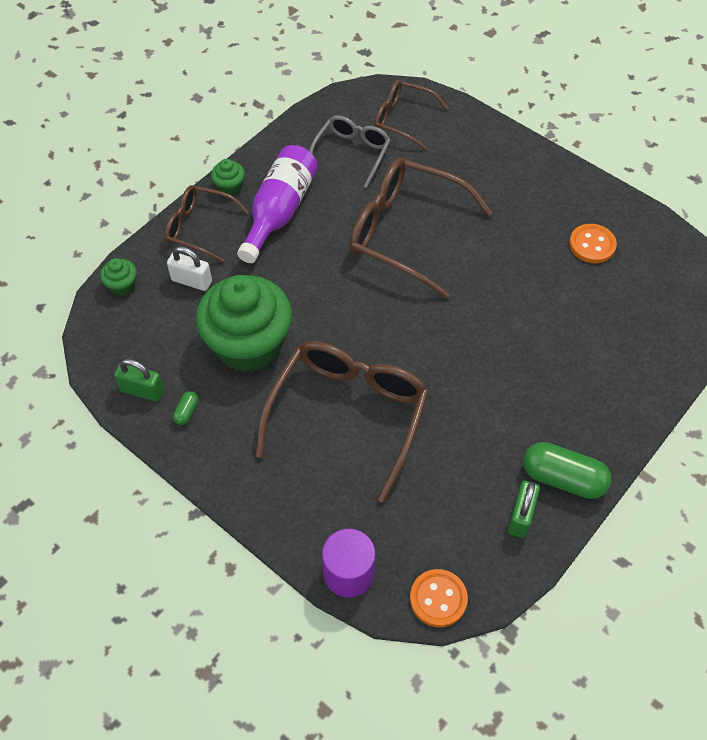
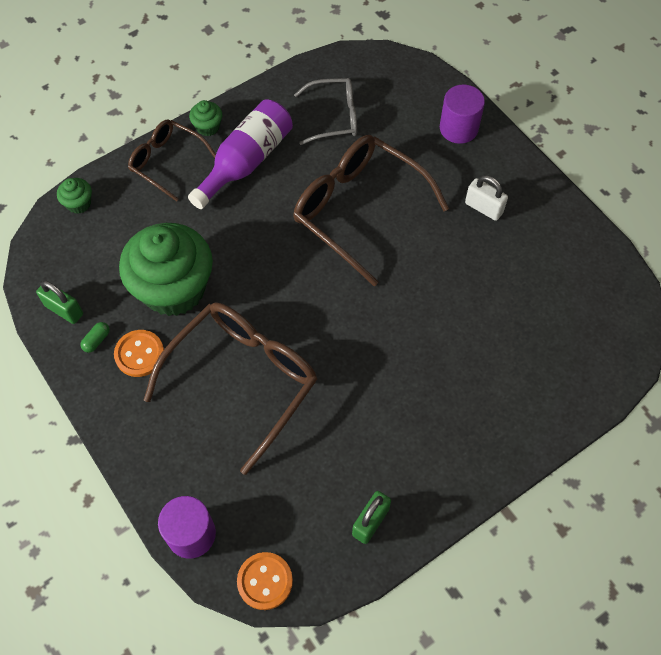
camera: 15 degrees right, 5 degrees up
white padlock [167,246,212,291] -> white padlock moved to [465,175,508,221]
grey glasses [309,115,391,188] -> grey glasses turned 45 degrees clockwise [294,78,357,145]
brown glasses [375,80,449,151] -> none
green capsule [523,442,612,499] -> none
orange button [569,224,617,263] -> orange button moved to [114,330,164,377]
none -> purple cylinder [440,85,485,144]

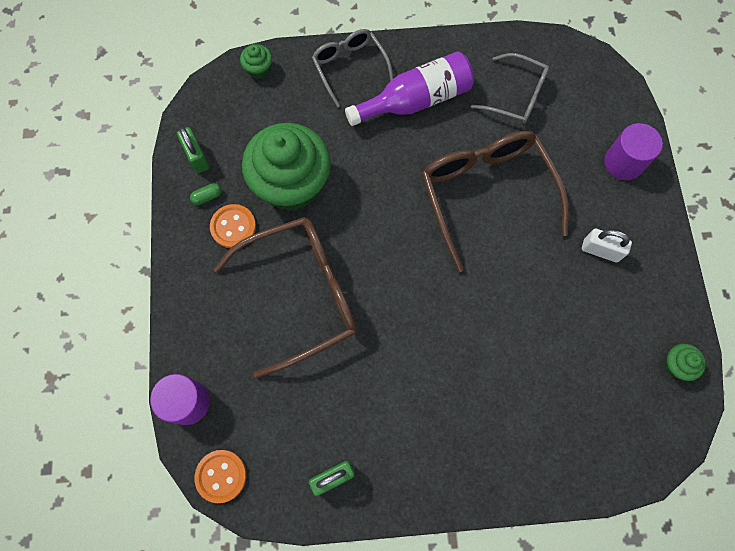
camera: 30 degrees right, 10 degrees up
brown glasses [128,119,216,202] -> grey glasses [312,29,394,108]
green cupcake [189,100,222,136] -> green cupcake moved to [664,344,706,381]
white padlock [465,175,508,221] -> white padlock turned 45 degrees counterclockwise [582,229,632,262]

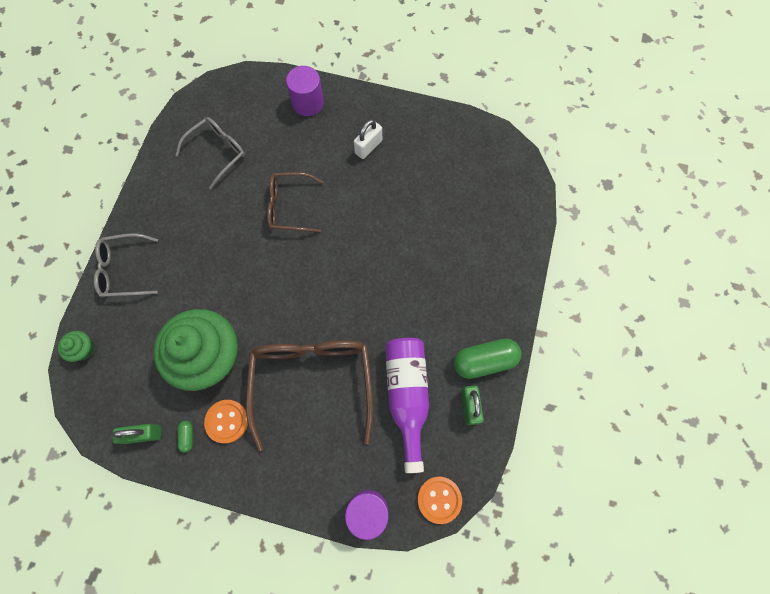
camera: 70 degrees left, 0 degrees up
purple bottle [345,52,474,126] -> purple bottle moved to [385,338,429,473]
brown glasses [422,131,569,272] -> brown glasses [267,172,324,233], size x0.58
green cupcake [664,344,706,381] -> none
none -> green capsule [454,338,522,379]

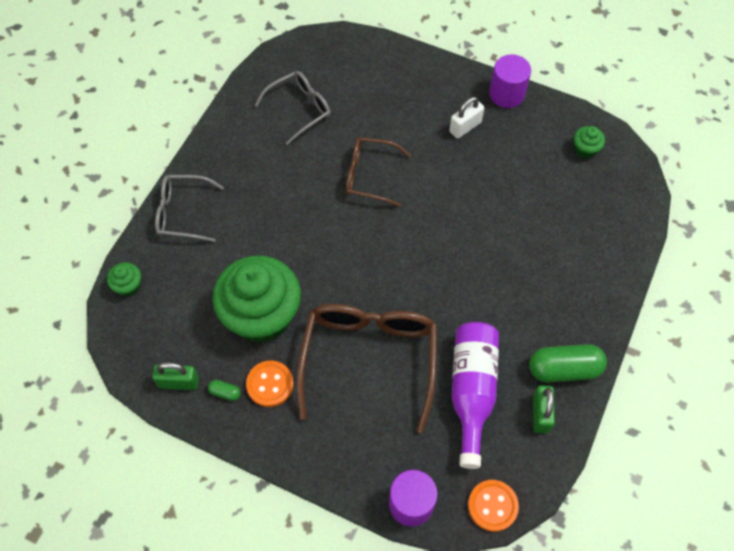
camera: 10 degrees right, 10 degrees down
green capsule [178,421,193,453] -> green capsule turned 75 degrees counterclockwise [208,380,241,401]
purple cylinder [286,66,324,116] -> purple cylinder moved to [489,54,531,108]
none -> green cupcake [574,126,605,159]

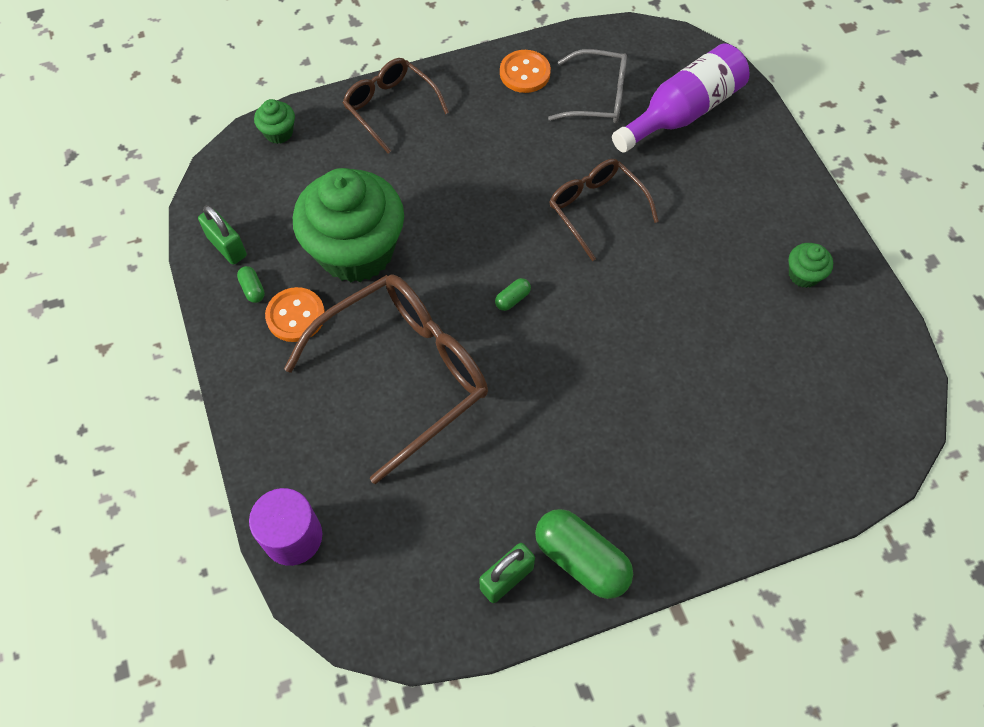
camera: 45 degrees right, 0 degrees up
grey glasses [155,175,224,242] -> brown glasses [343,58,449,154]
white padlock [449,97,484,139] -> none
purple bottle [452,322,499,469] -> purple bottle moved to [612,43,749,152]
orange button [468,480,519,532] -> orange button moved to [500,50,551,93]
purple cylinder [489,54,531,108] -> none
green cupcake [574,126,605,159] -> green cupcake moved to [789,243,833,288]
none -> green capsule [495,278,531,311]

